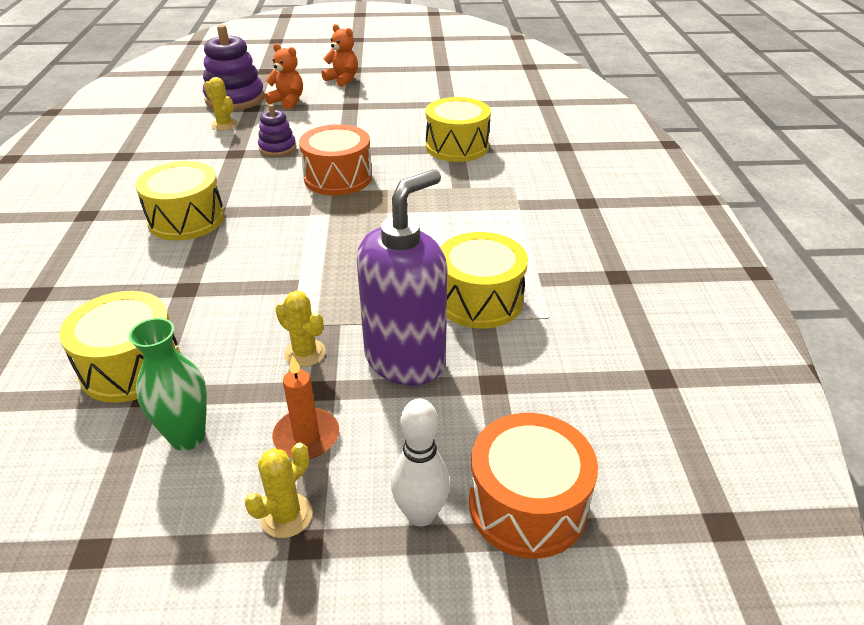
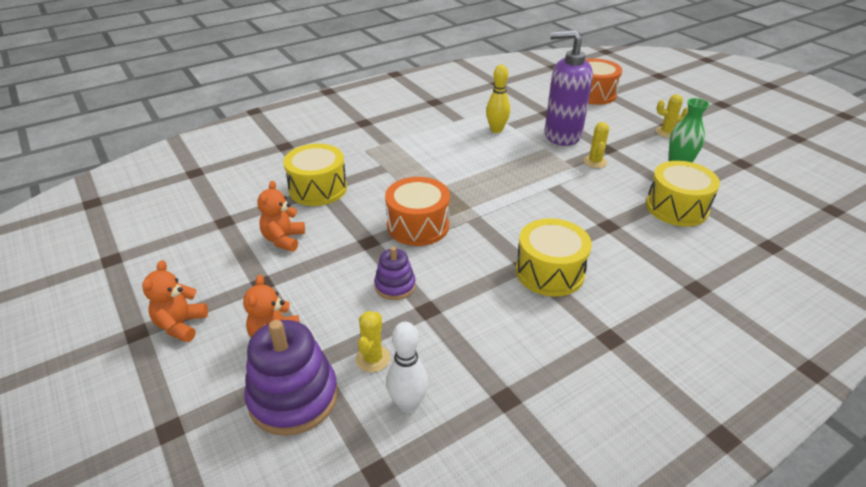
camera: 120 degrees left, 0 degrees up
orange candle [272,355,339,459] -> none
white bowling pin [391,398,450,527] -> white bowling pin moved to [386,322,428,413]
yellow drum [440,232,528,329] -> yellow bowling pin [486,65,510,133]
none -> orange teddy bear [257,181,305,252]

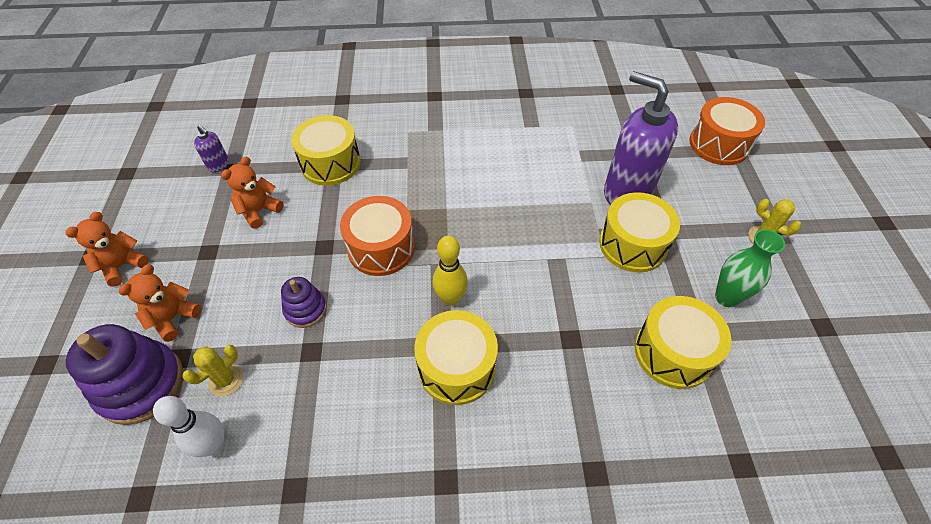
camera: 30 degrees right, 15 degrees up
yellow bowling pin [486,65,510,133] -> yellow bowling pin moved to [433,235,468,306]
yellow cactus [583,122,609,168] -> yellow drum [599,192,680,273]
none -> purple soap dispenser [194,125,229,172]

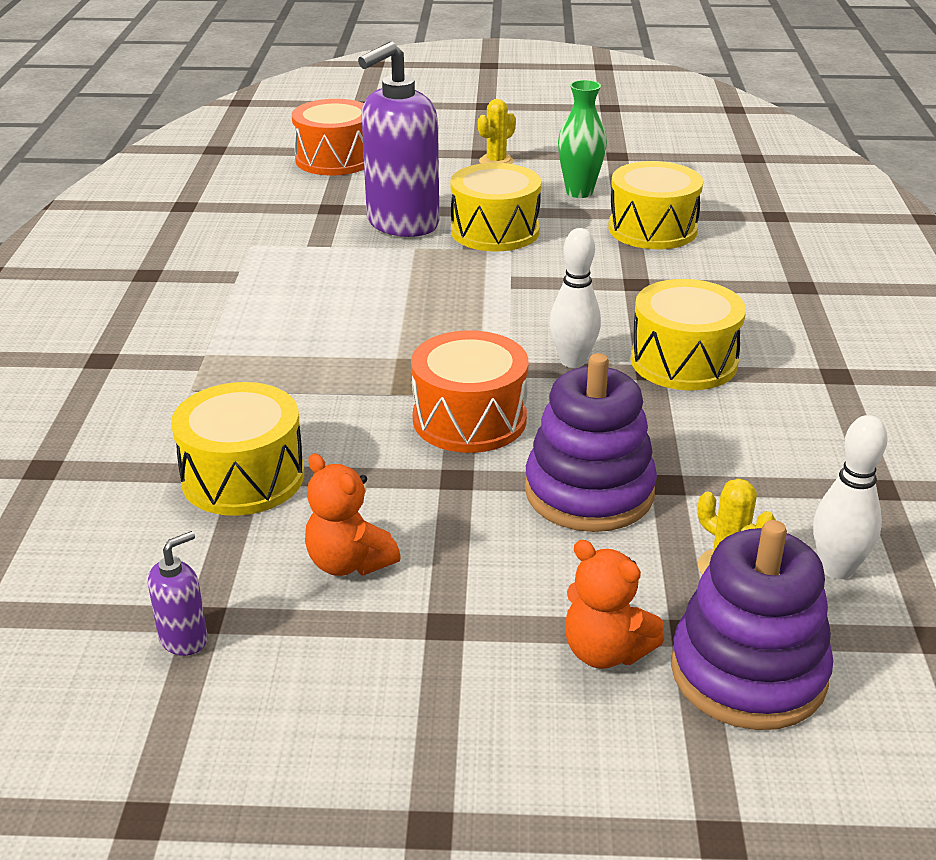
camera: 85 degrees left, 20 degrees down
orange teddy bear [65,212,149,287] -> none
purple stacking toy [281,277,327,328] -> purple stacking toy [525,353,657,532], size x1.80
yellow bowling pin [433,235,468,306] -> white bowling pin [549,228,601,368]

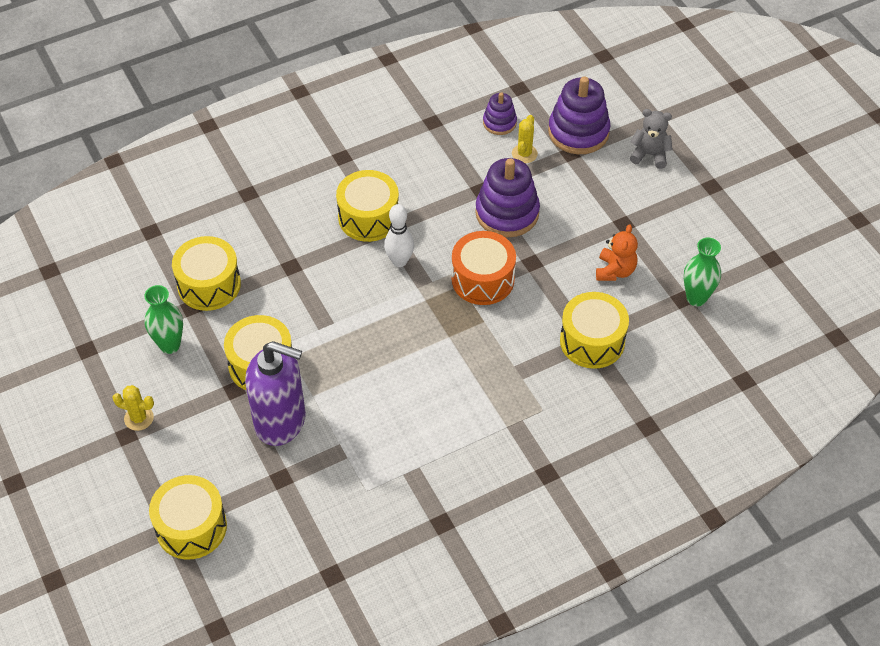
camera: 120 degrees left, 20 degrees up
purple soap dispenser [148,531,208,656] -> green vase [684,238,721,306]
orange drum [292,99,364,176] -> yellow drum [149,475,227,559]
orange teddy bear [565,540,664,669] -> none
white bowling pin [813,415,887,579] -> purple stacking toy [483,92,517,135]
none -> grey teddy bear [630,109,673,169]

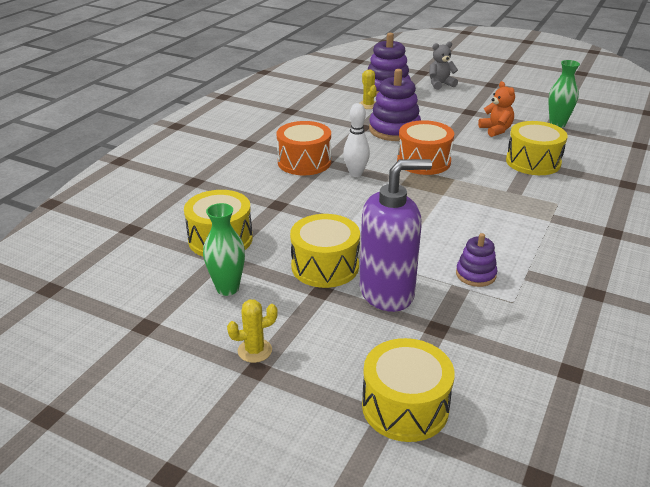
camera: 35 degrees left, 20 degrees down
yellow drum [336,170,399,242] -> orange drum [277,121,331,175]
purple stacking toy [483,92,517,135] -> purple stacking toy moved to [456,233,497,287]

